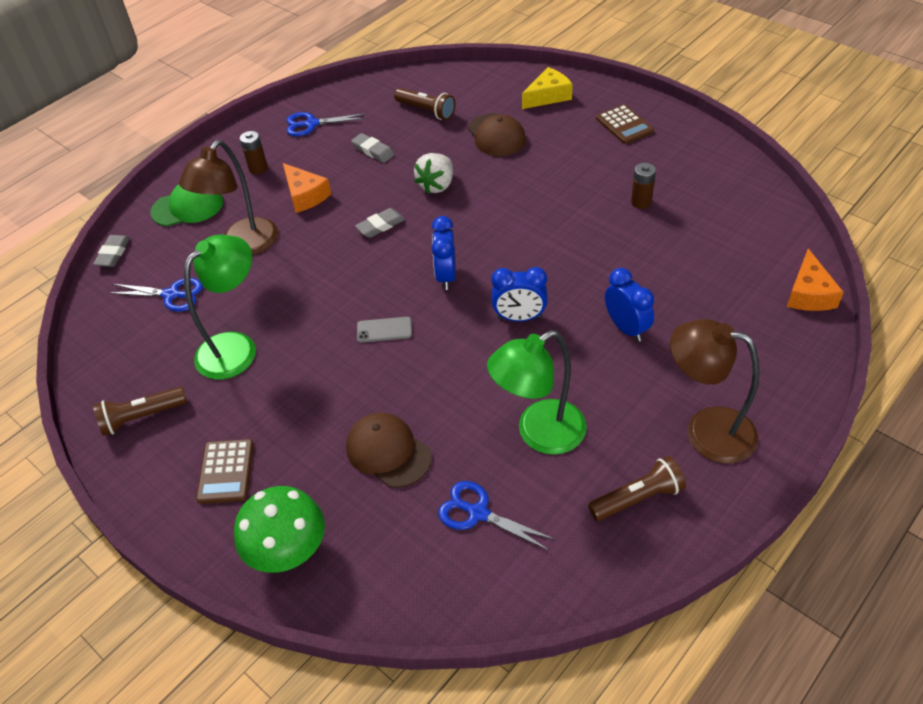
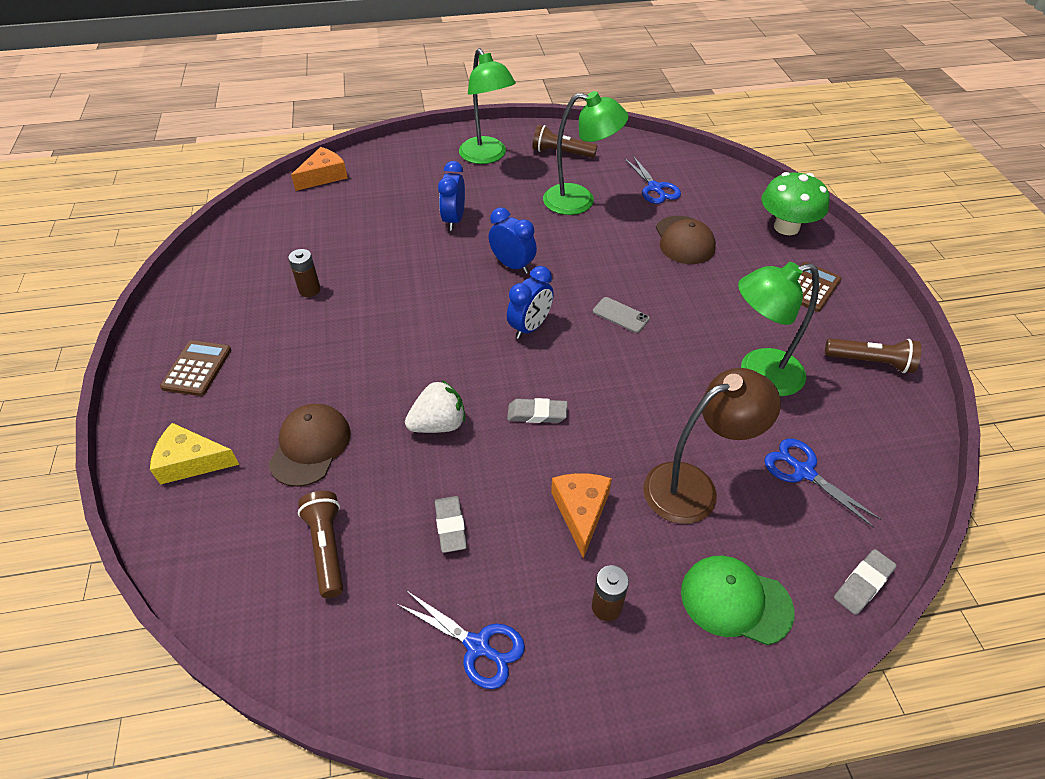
camera: 145 degrees left, 0 degrees up
brown lamp [670,319,759,463] -> green lamp [459,48,516,164]

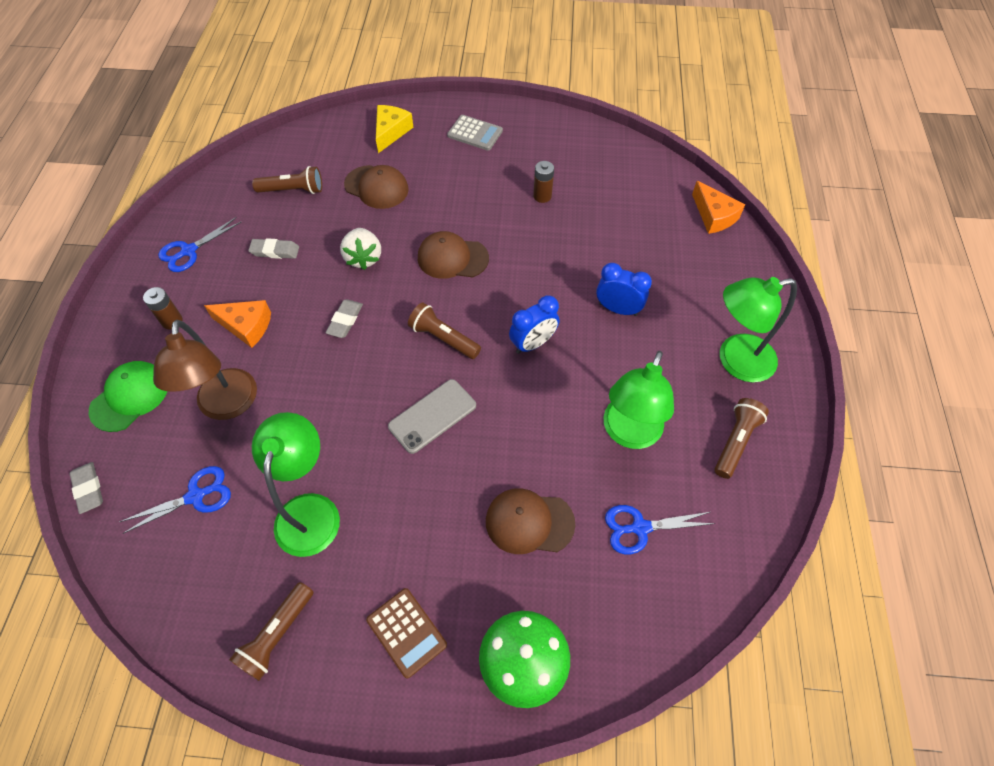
camera: 105 degrees right, 10 degrees up
brown calculator [160,340,231,396] -> grey calculator [447,115,503,151]
blue clock [507,266,554,339] -> brown flashlight [408,302,481,359]
grey phone [593,297,650,333] -> grey phone [388,379,476,454], size x1.57
none -> brown cap [418,231,489,279]

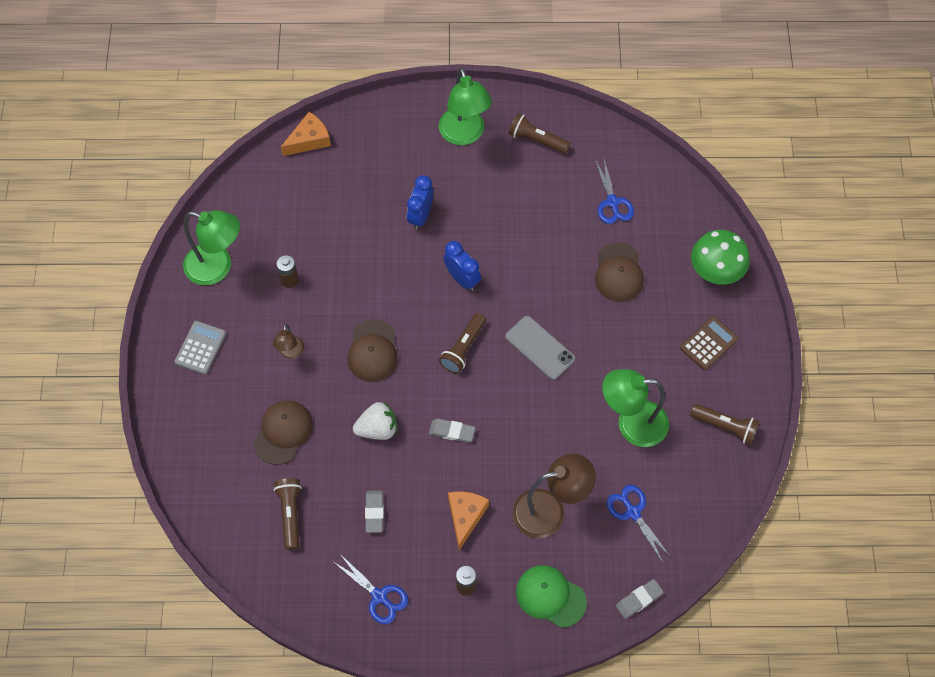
camera: 95 degrees left, 5 degrees up
yellow cheese [376,105,414,153] -> none
green lamp [603,351,674,449] -> green lamp moved to [183,210,240,285]
none -> brown lamp [273,324,304,359]

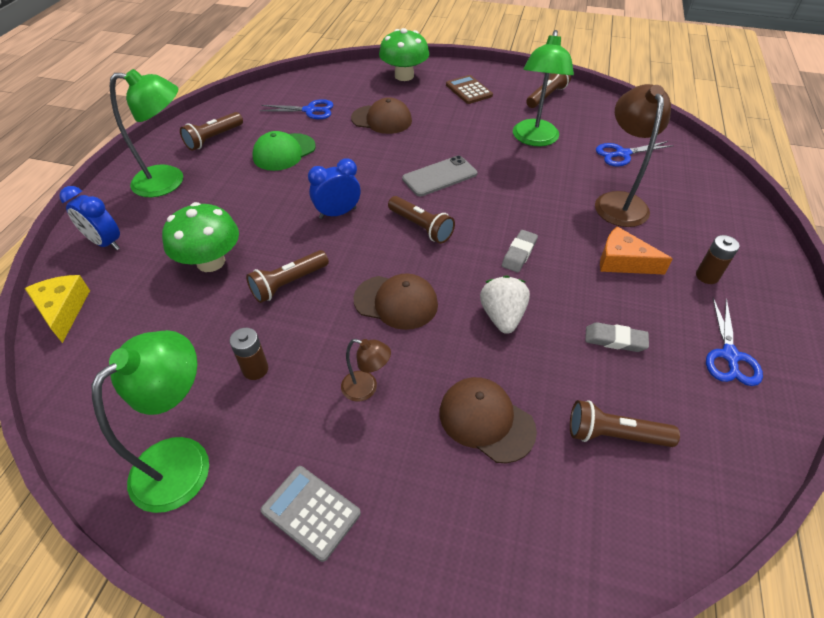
camera: 75 degrees left, 15 degrees down
orange cheese [281,112,331,156] -> yellow cheese [25,275,90,343]
blue scissors [332,553,408,624] -> blue scissors turned 135 degrees clockwise [706,298,763,386]
blue clock [407,175,433,230] -> blue clock moved to [59,186,120,250]
green cap [516,565,587,628] -> green cap moved to [252,131,316,171]
grey eraser [616,579,664,619] -> none
none -> green mushroom [162,202,239,272]
none -> brown flashlight [246,250,329,303]

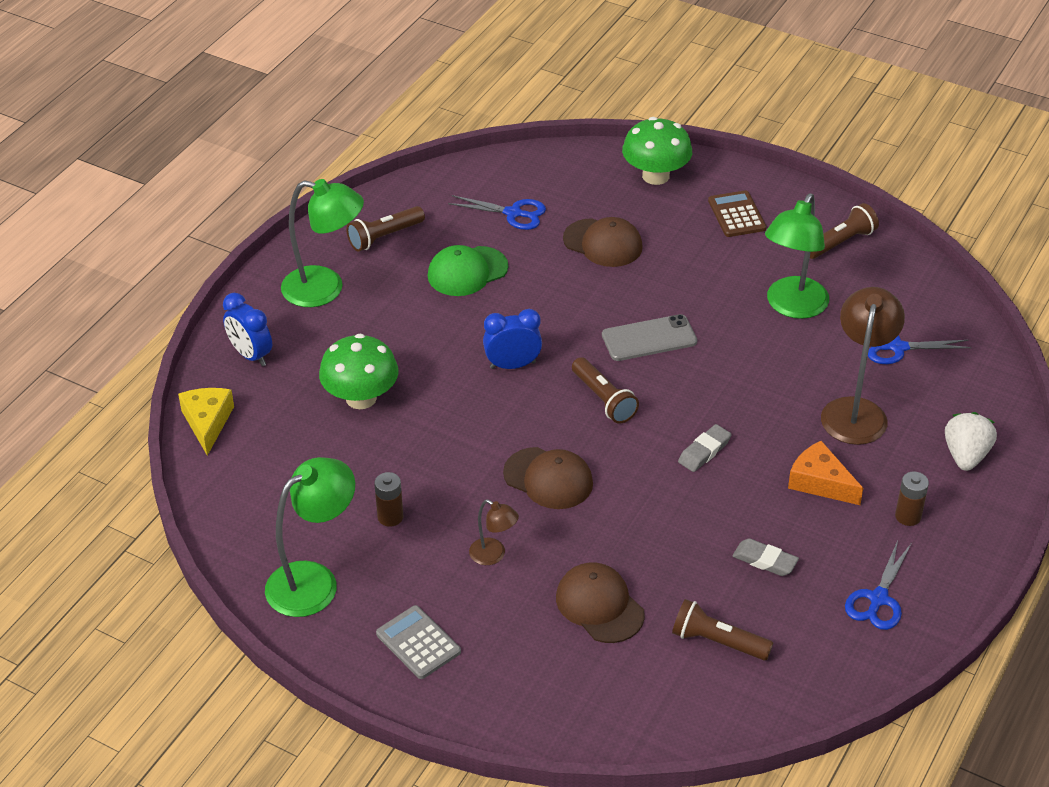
camera: 15 degrees right, 5 degrees down
brown flashlight [246,250,329,303] -> none
white strawberry [480,275,530,334] -> white strawberry moved to [945,412,997,471]

